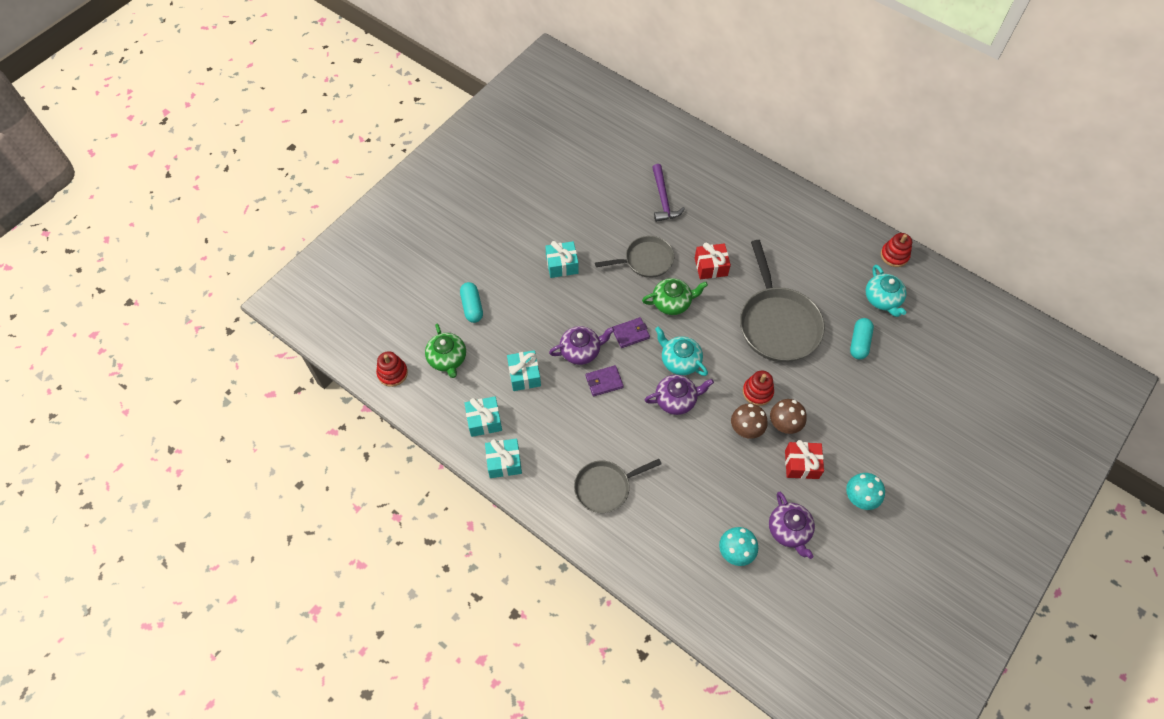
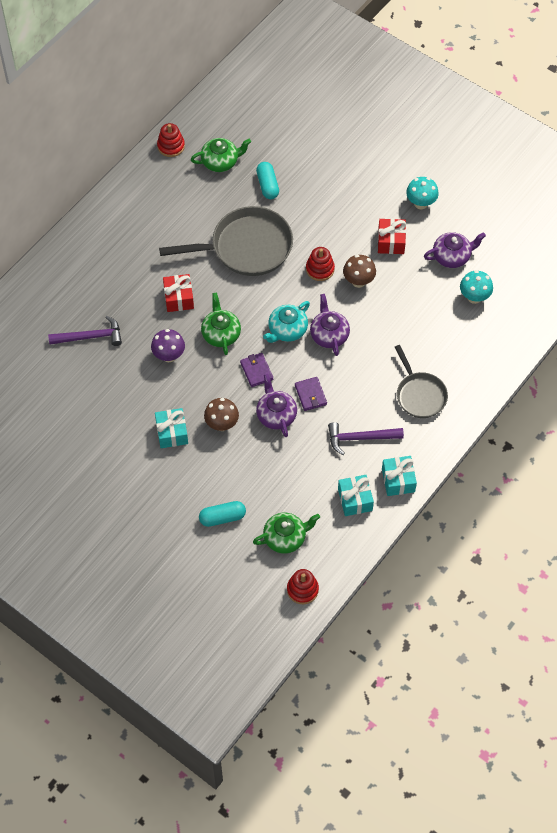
camera: 90 degrees left, 0 degrees up
turquoise gift [507,350,541,391] -> none
grey pan [595,236,674,278] -> purple mushroom [151,329,185,362]
brown mushroom [770,399,807,434] -> brown mushroom moved to [204,398,239,431]
turquoise capsule [850,318,874,360] -> turquoise capsule turned 60 degrees clockwise [256,162,279,199]
turquoise teapot [866,265,907,317] -> green teapot [191,138,251,172]
none -> purple hammer [328,422,404,455]

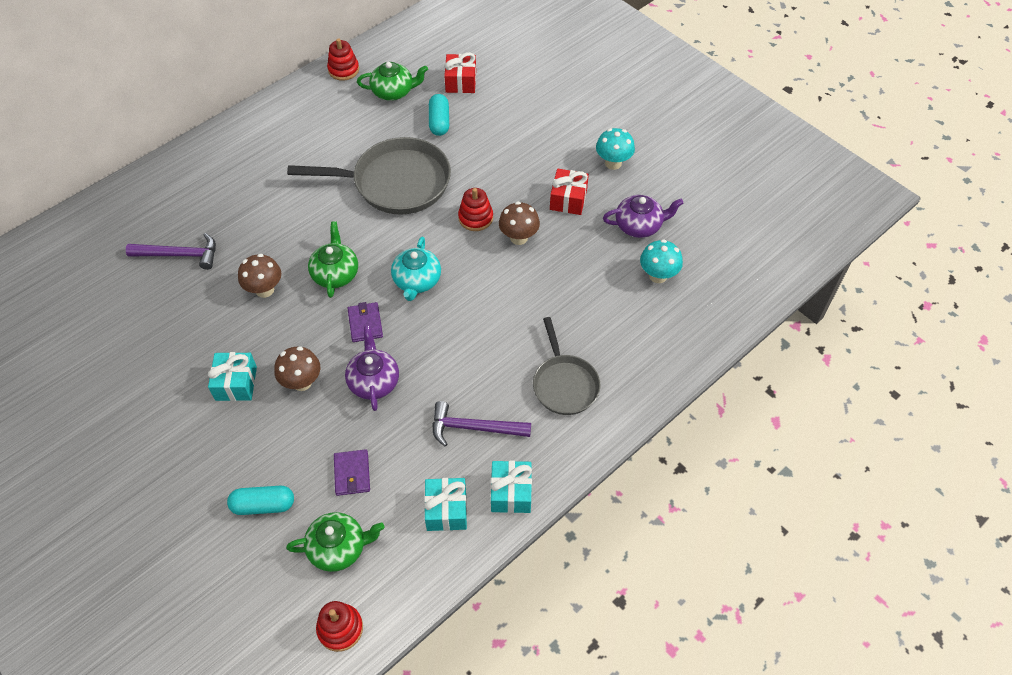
camera: 10 degrees right, 5 degrees down
purple mushroom [151,329,185,362] -> brown mushroom [238,254,281,298]
red gift [163,274,194,312] -> red gift moved to [444,52,476,93]
turquoise teapot [263,301,310,343] -> turquoise teapot turned 45 degrees counterclockwise [391,237,441,301]
purple wallet [295,377,327,411] -> purple wallet moved to [334,449,370,496]
purple teapot [310,294,350,356] -> none

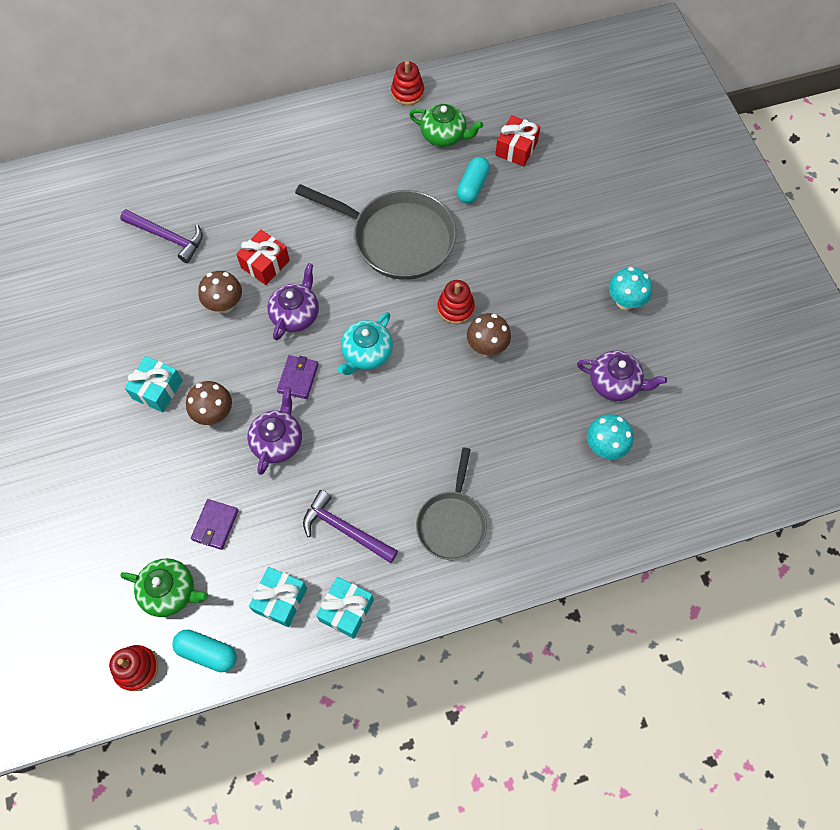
camera: 25 degrees right, 10 degrees up
turquoise capsule [227,486,294,515] -> turquoise capsule moved to [172,630,237,672]
green teapot [308,221,358,298] -> purple teapot [267,263,319,341]
red gift [550,169,589,215] -> red gift moved to [236,230,290,285]

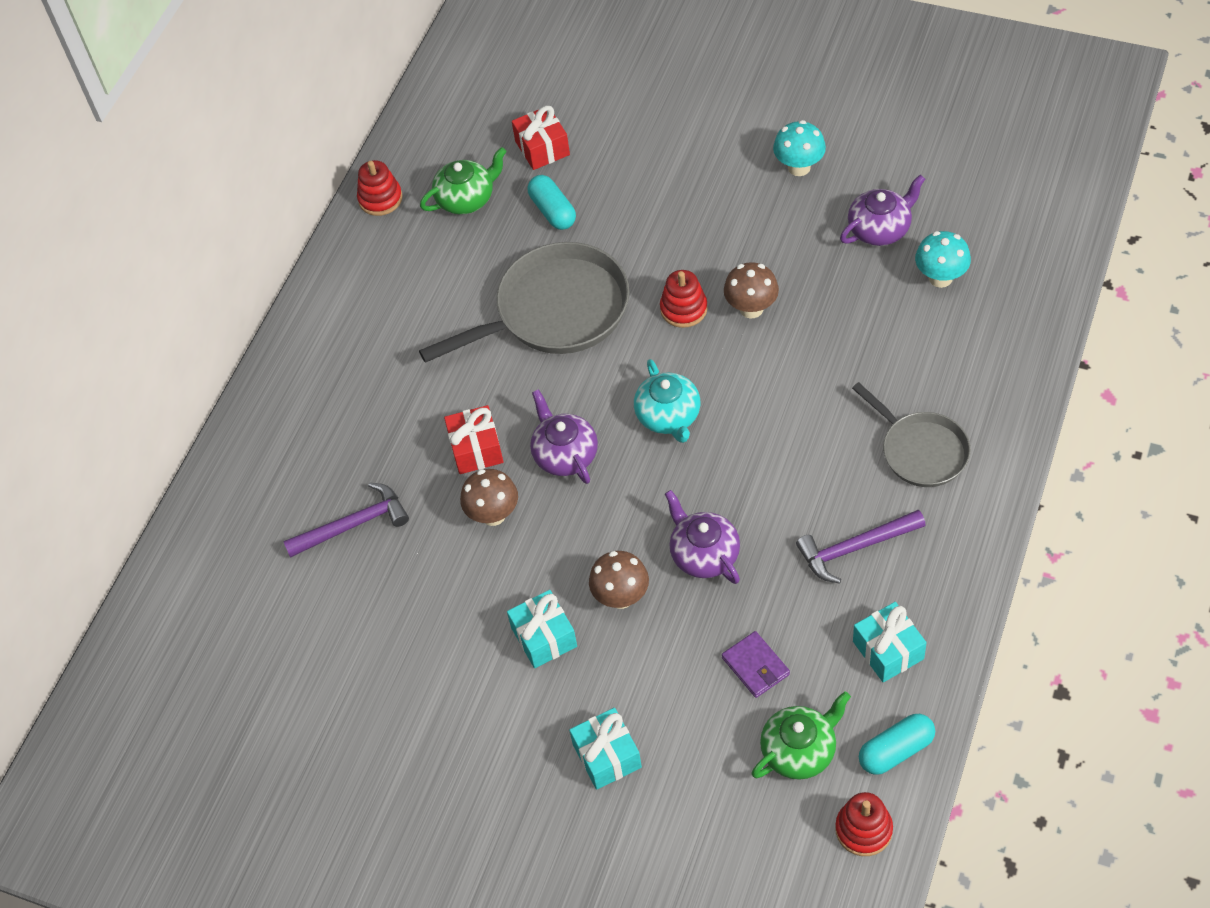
camera: 45 degrees left, 10 degrees down
purple wallet [277,355,318,399] -> none
turquoise gift [316,577,374,639] -> turquoise gift moved to [569,708,642,790]

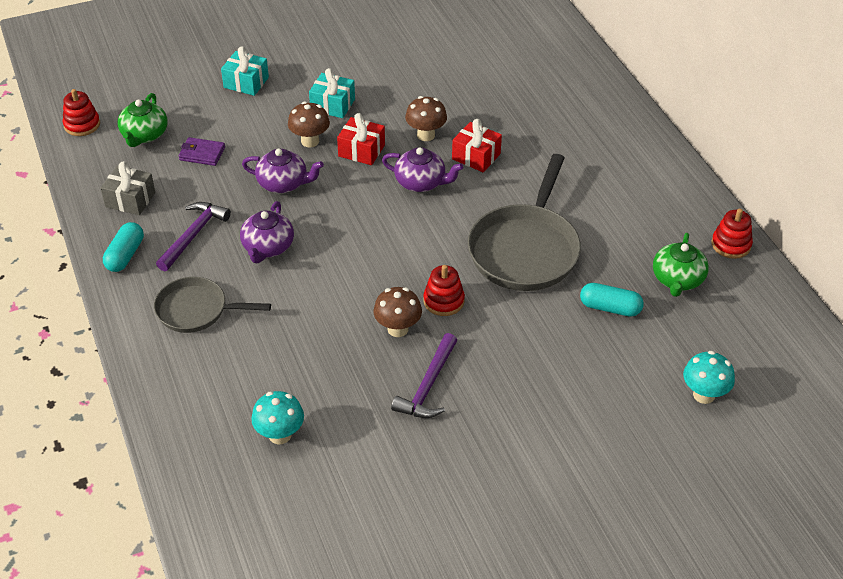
camera: 130 degrees right, 10 degrees down
purple hammer [283,482,409,558] -> purple hammer moved to [391,333,457,418]
red gift [512,106,570,170] -> red gift moved to [337,113,385,165]
turquoise teapot [634,359,701,443] -> none
turquoise mushroom [773,120,826,176] -> turquoise mushroom moved to [683,351,735,404]
purple teapot [840,175,925,246] -> purple teapot moved to [240,201,294,263]
turquoise gift [853,602,927,682] -> grey gift [101,161,155,215]
turquoise capsule [859,714,935,775] -> turquoise capsule moved to [103,222,144,272]

